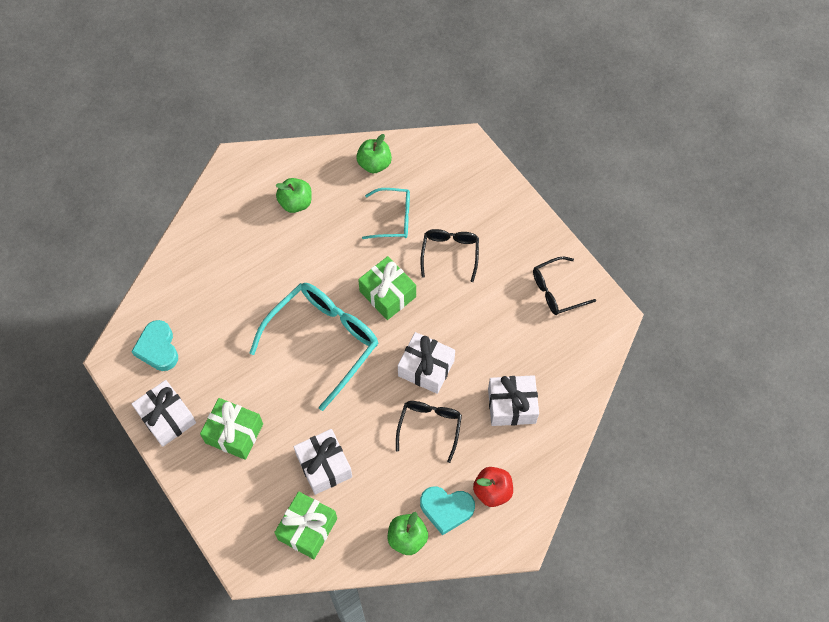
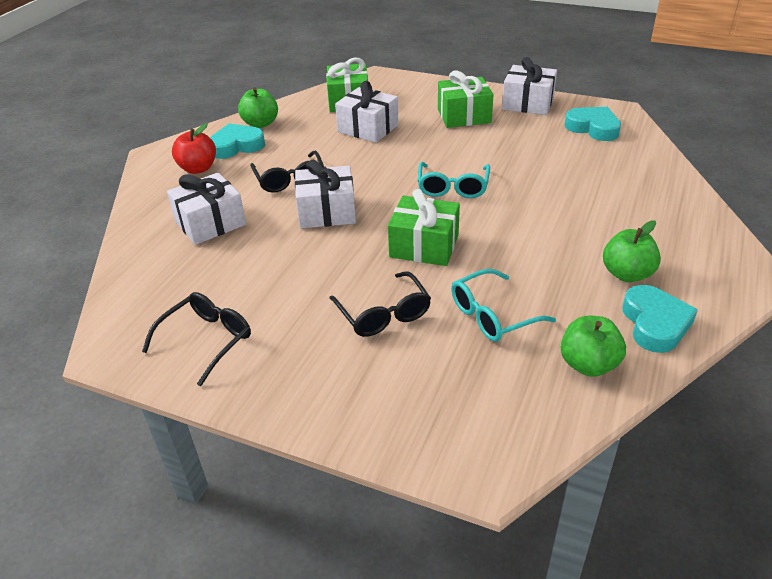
camera: 150 degrees right, 25 degrees down
turquoise glasses [249,283,378,411] -> turquoise glasses [418,162,490,198], size x0.55
none -> turquoise heart [622,285,698,353]

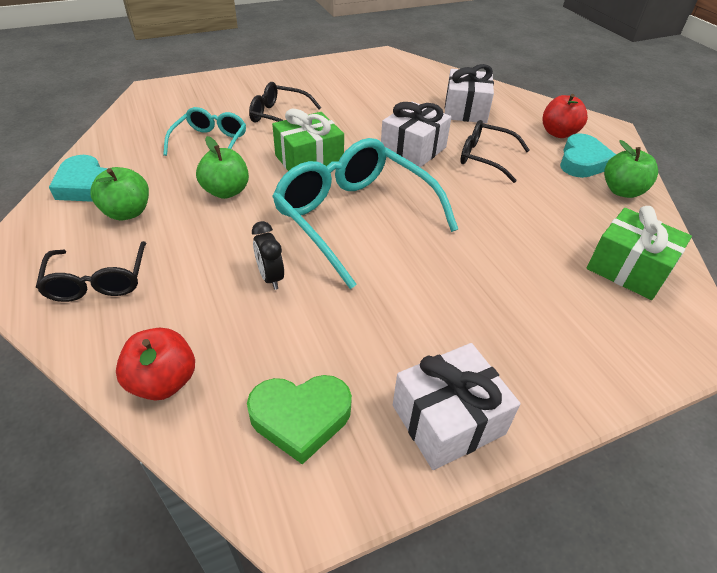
camera: 130 degrees right, 5 degrees up
black glasses [142,292,251,386] -> black glasses moved to [36,241,147,302]
white gift [335,81,399,143] -> none
turquoise glasses [418,162,490,198] -> turquoise glasses [272,138,458,289], size x1.82
green gift [438,70,494,128] -> none
green apple [561,316,626,377] -> green apple moved to [196,136,249,199]
turquoise heart [565,107,621,141] -> green heart [247,375,352,464]
none -> red apple [116,328,195,400]
none -> black clock [252,221,284,290]

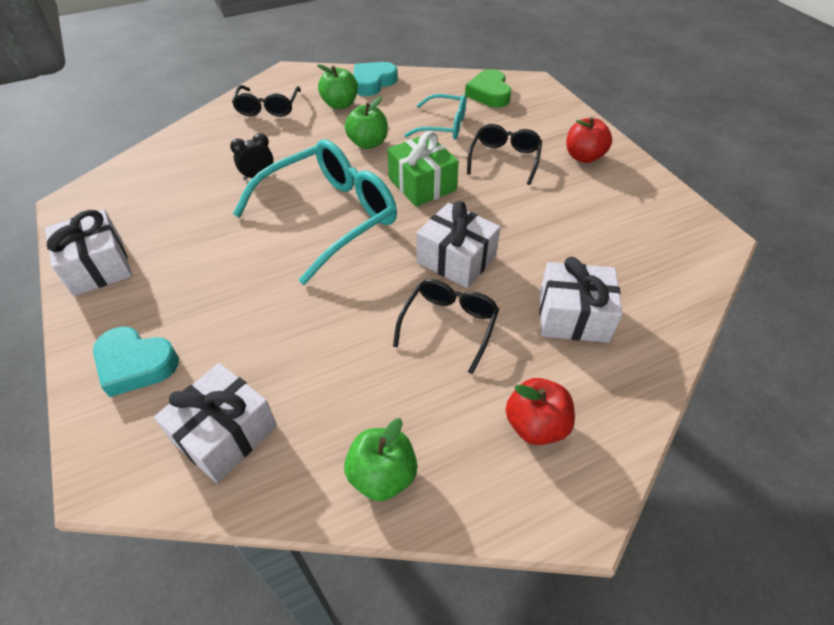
camera: 90 degrees right, 5 degrees up
black glasses [36,241,147,302] -> black glasses turned 75 degrees counterclockwise [232,85,301,117]
red apple [116,328,195,400] -> red apple moved to [566,117,612,163]
green heart [247,375,352,464] -> green heart moved to [465,69,511,108]
turquoise heart [560,133,616,178] -> turquoise heart moved to [93,326,179,397]
green gift [587,206,692,300] -> white gift [154,363,277,483]

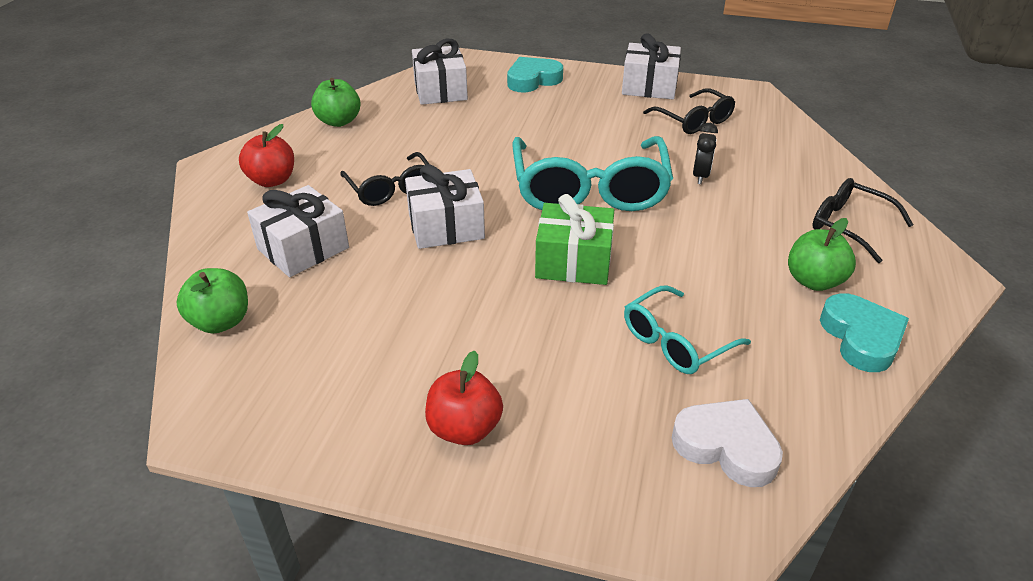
camera: 130 degrees right, 10 degrees down
green apple [345,97,388,149] -> green apple moved to [176,268,248,333]
green heart [465,69,511,108] -> white heart [672,399,783,487]
black glasses [467,124,542,185] -> black glasses moved to [643,88,735,134]

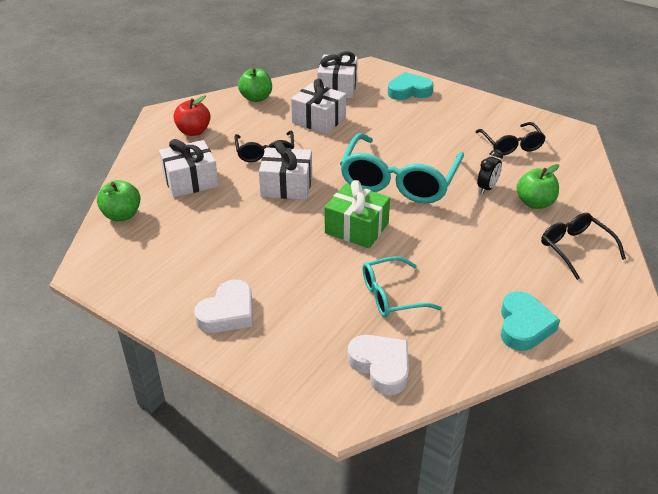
camera: 20 degrees right, 0 degrees up
red apple [425,351,503,445] -> white heart [194,280,252,333]
white gift [622,33,681,99] -> white gift moved to [291,79,346,134]
green apple [788,218,856,291] -> green apple moved to [517,164,559,209]

